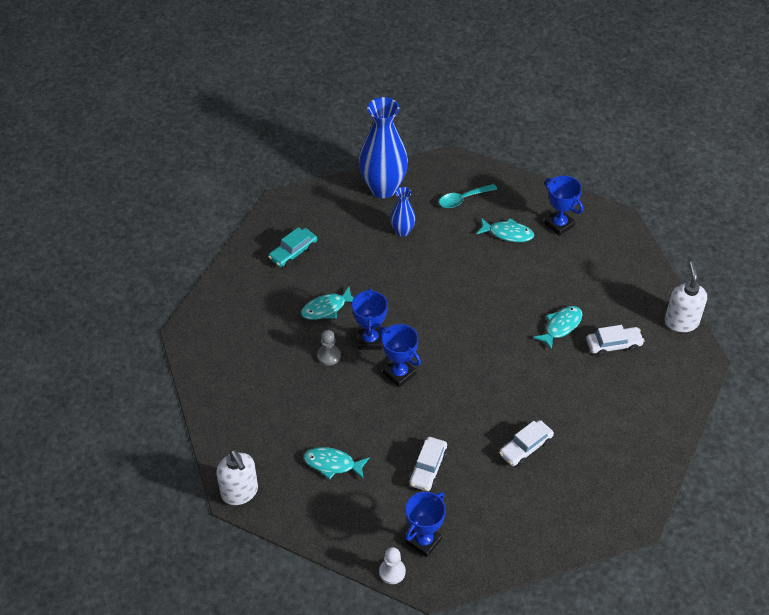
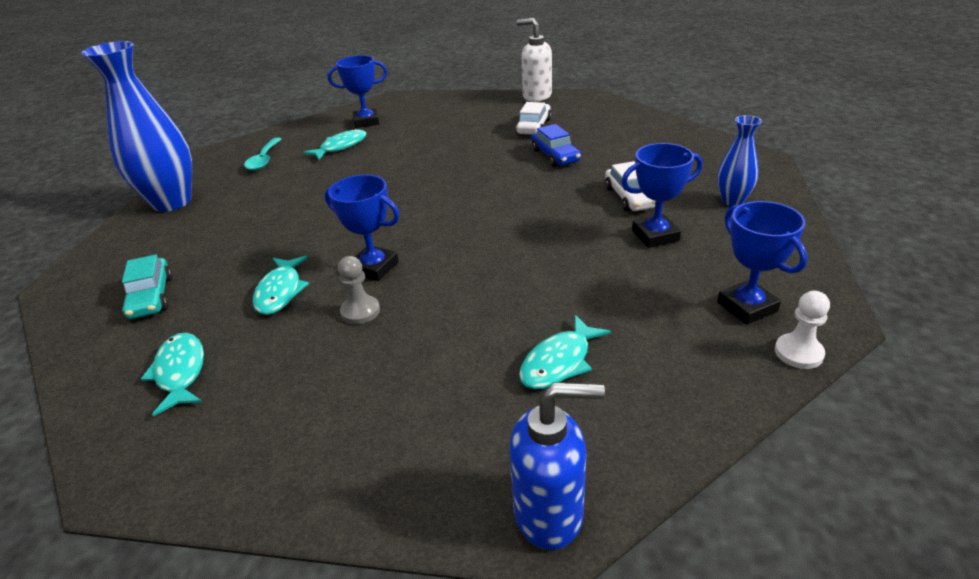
camera: 60 degrees left, 15 degrees down
white soap dispenser [216,450,258,505] -> blue soap dispenser [510,382,605,550]
blue trophy [380,324,421,387] -> blue trophy moved to [621,143,703,248]
blue vase [390,187,416,237] -> blue vase moved to [717,115,762,206]
white car [409,437,447,491] -> none
turquoise fish [533,306,583,350] -> turquoise fish moved to [141,333,204,416]
none -> blue car [532,124,581,167]

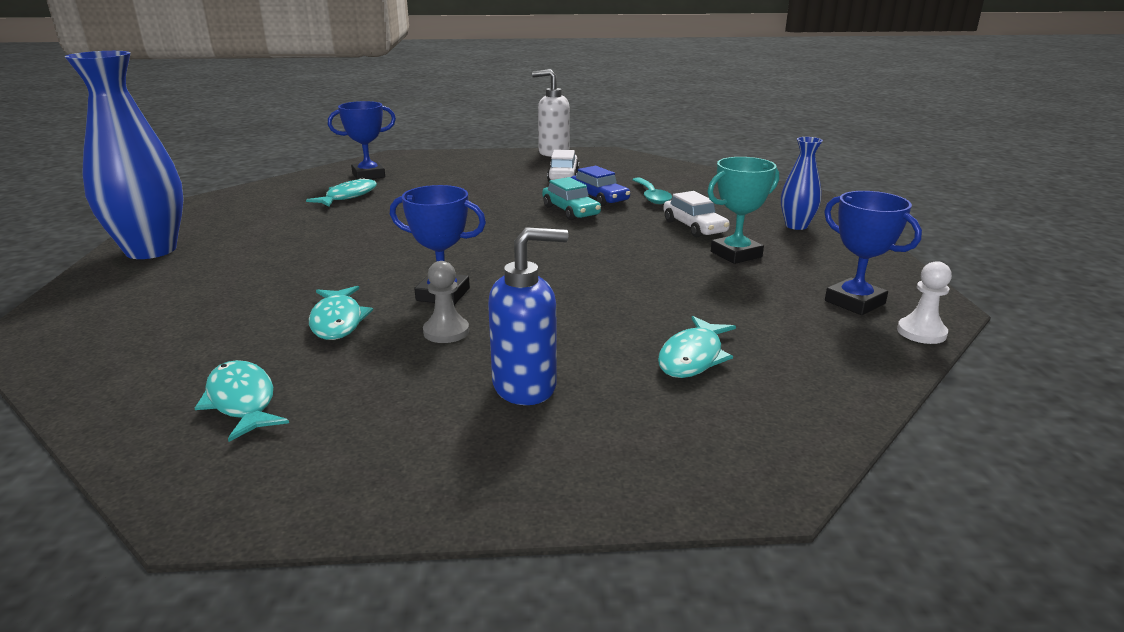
camera: 15 degrees left, 10 degrees down
turquoise car [122,255,173,319] -> turquoise car moved to [542,177,601,220]
turquoise spoon [244,138,282,171] -> turquoise spoon moved to [632,178,672,204]
blue soap dispenser [510,382,605,550] -> blue soap dispenser moved to [488,227,568,405]
blue trophy [621,143,703,248] -> turquoise trophy [707,157,779,264]

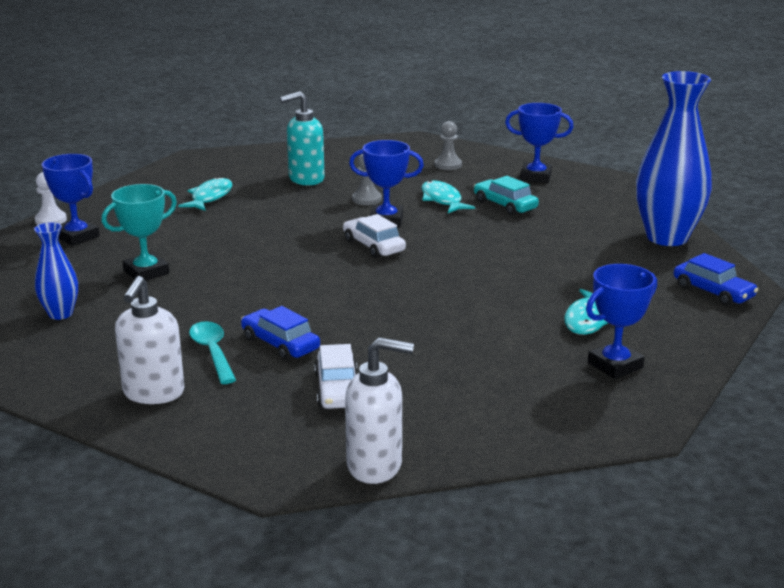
camera: 170 degrees right, 0 degrees up
turquoise fish [195,360,289,442] -> grey pawn [435,121,462,170]
blue soap dispenser [488,227,568,405] -> turquoise soap dispenser [280,91,325,186]
turquoise car [542,177,601,220] -> turquoise car moved to [474,176,539,215]
white car [663,191,730,237] -> white car moved to [343,214,406,258]
none -> white soap dispenser [115,276,185,404]
none -> blue trophy [505,103,573,183]
none -> blue car [674,253,758,306]

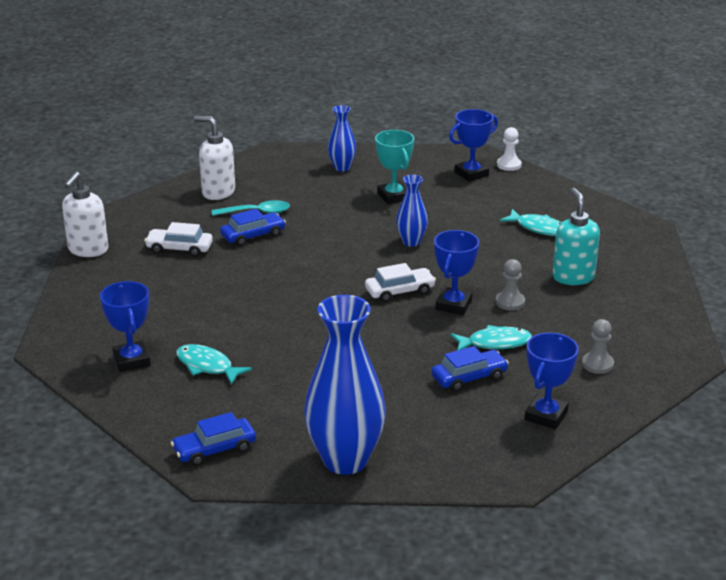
camera: 105 degrees right, 5 degrees up
turquoise car [474,176,539,215] -> blue car [431,346,509,392]
none -> blue vase [396,175,428,247]

